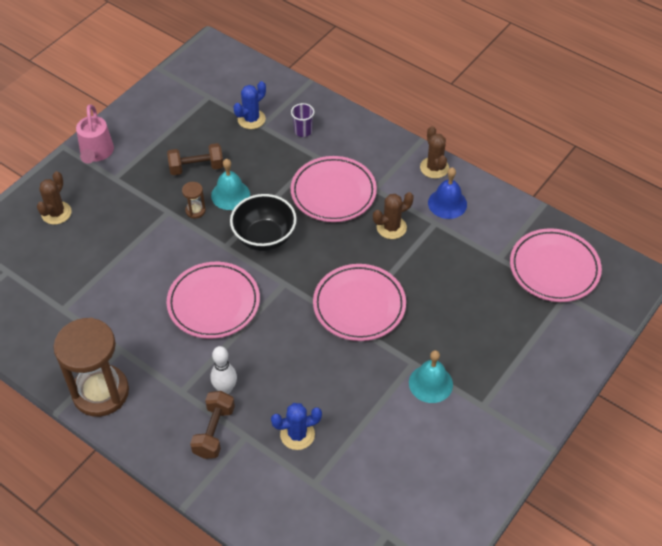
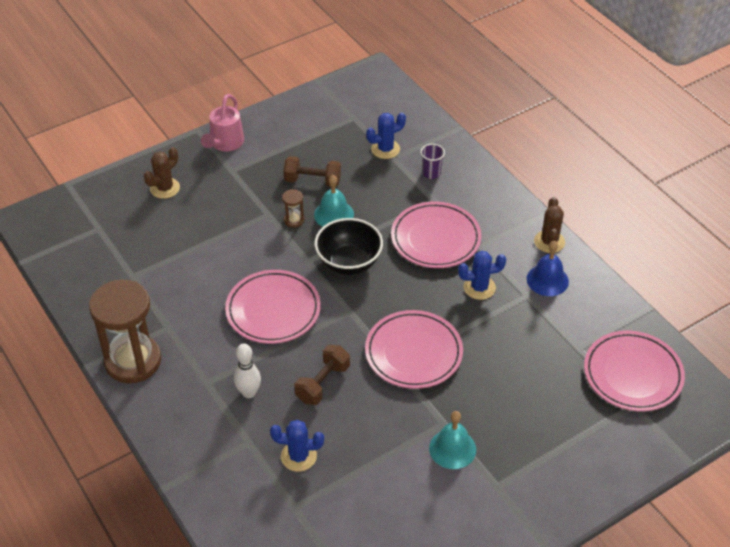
camera: 20 degrees right, 5 degrees down
brown dumbbell [190,391,235,459] -> brown dumbbell moved to [294,345,350,405]
brown cactus [373,192,414,239] -> blue cactus [458,251,506,300]

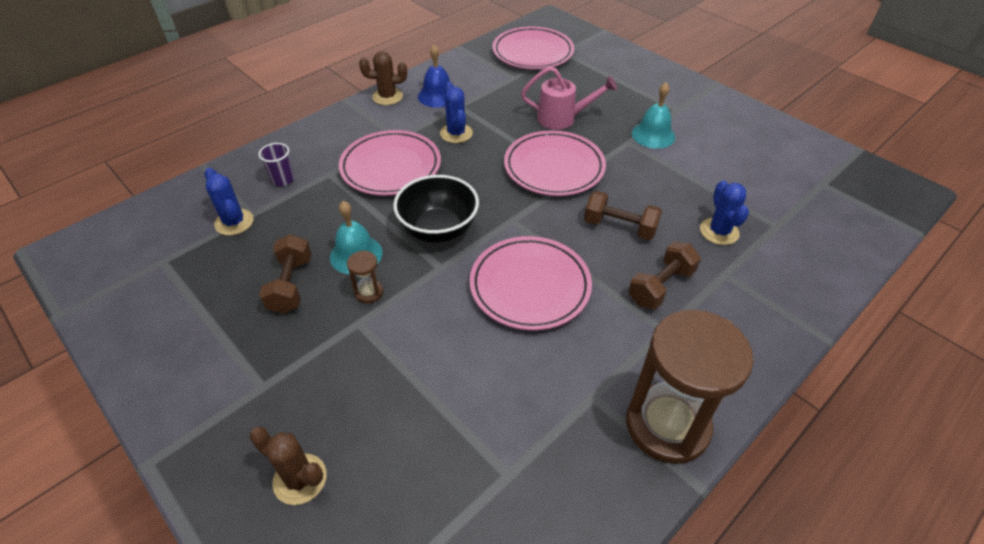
camera: 100 degrees left, 0 degrees up
pink watering can [201,94,244,151] -> pink watering can moved to [521,66,617,130]
white bowling pin [234,343,261,398] -> brown dumbbell [628,242,701,309]

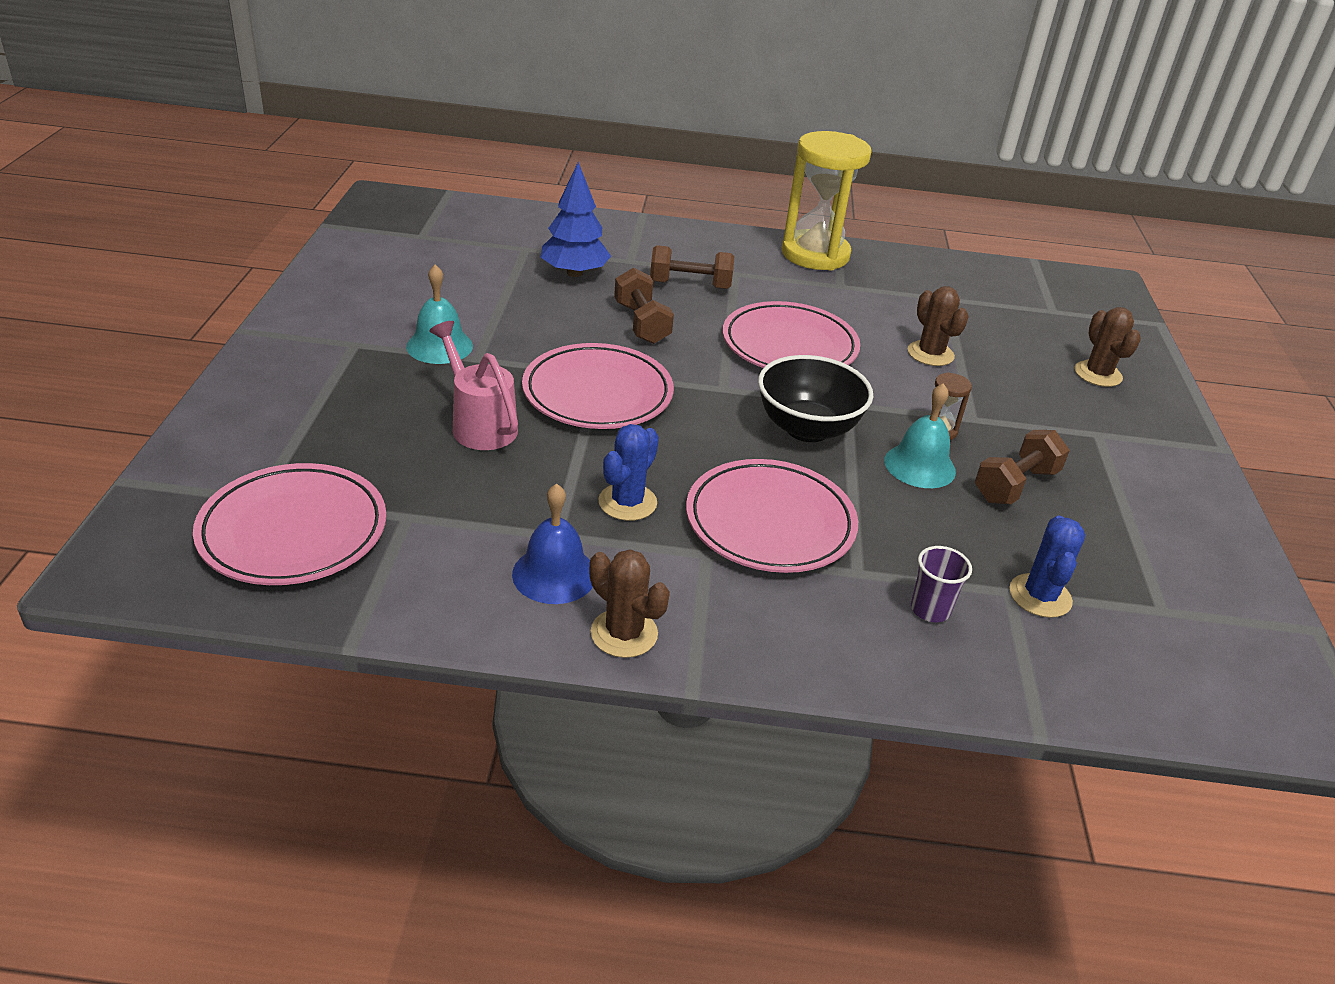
camera: 135 degrees left, 10 degrees down
brown hourglass [626,310,753,464] -> yellow hourglass [782,131,872,270]
blue cactus [700,181,749,245] -> blue tree [541,162,611,277]
none -> brown cactus [908,286,969,366]

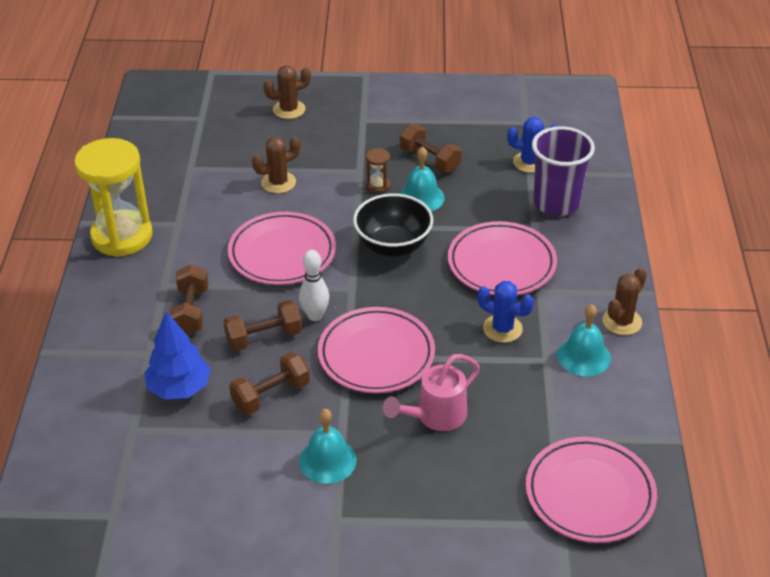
camera: 90 degrees left, 5 degrees up
blue bell [512,484,593,604] -> turquoise bell [557,304,611,376]
purple cup [911,546,972,622] -> purple cup [532,126,595,216], size x2.07
none -> brown dumbbell [229,352,310,415]
none -> white bowling pin [299,250,329,321]

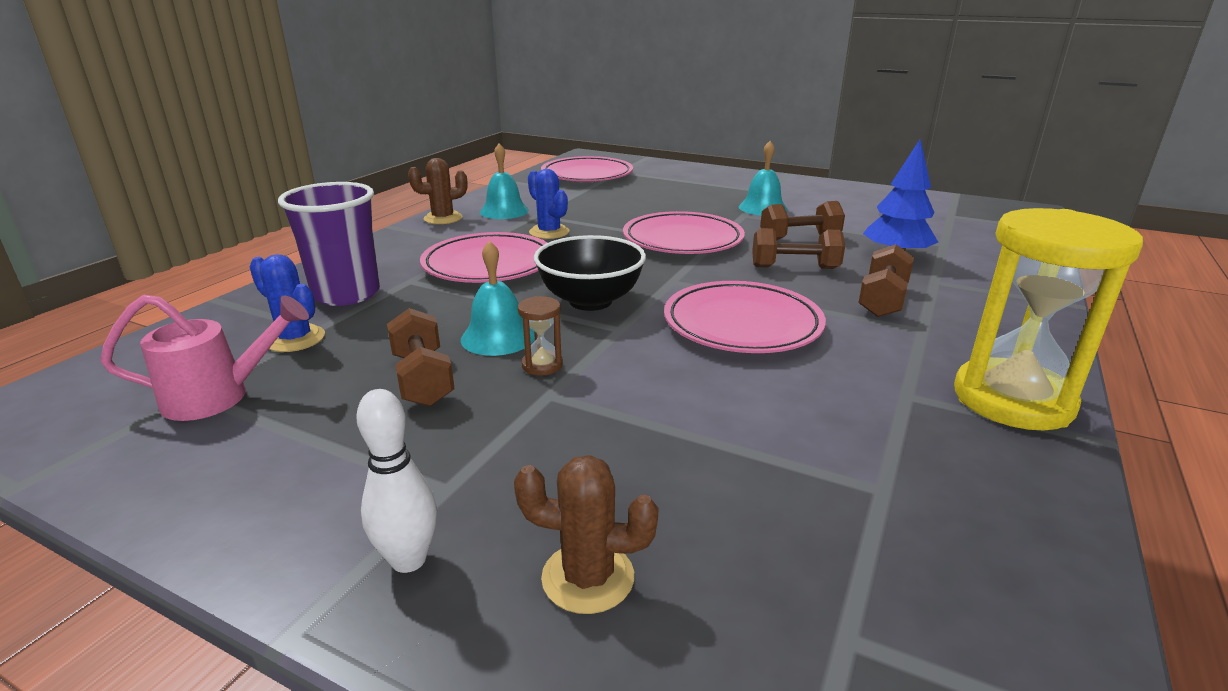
camera: 155 degrees left, 15 degrees down
brown cactus [252,137,301,193] -> none
white bowling pin [299,250,329,321] -> white bowling pin moved to [356,389,437,573]
pink watering can [383,354,480,431] -> pink watering can moved to [100,294,309,421]

